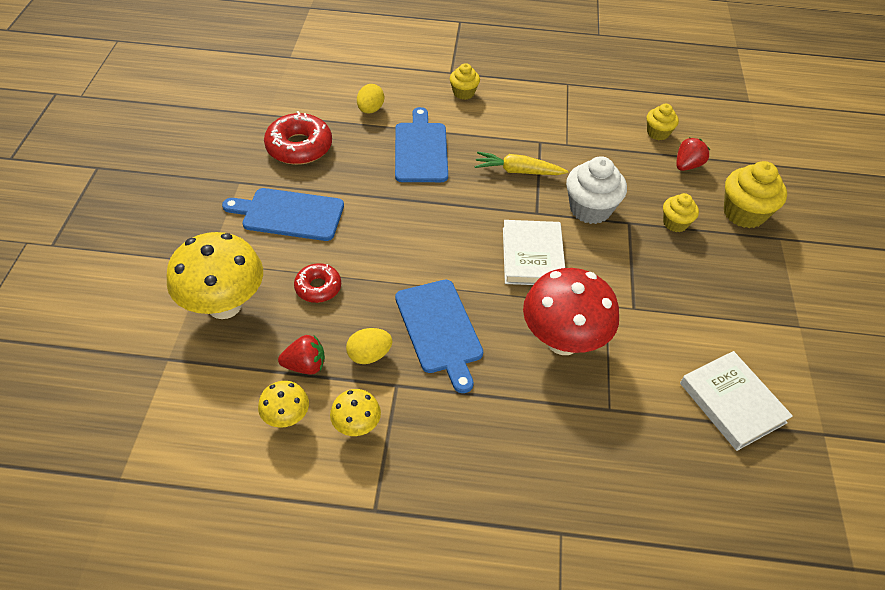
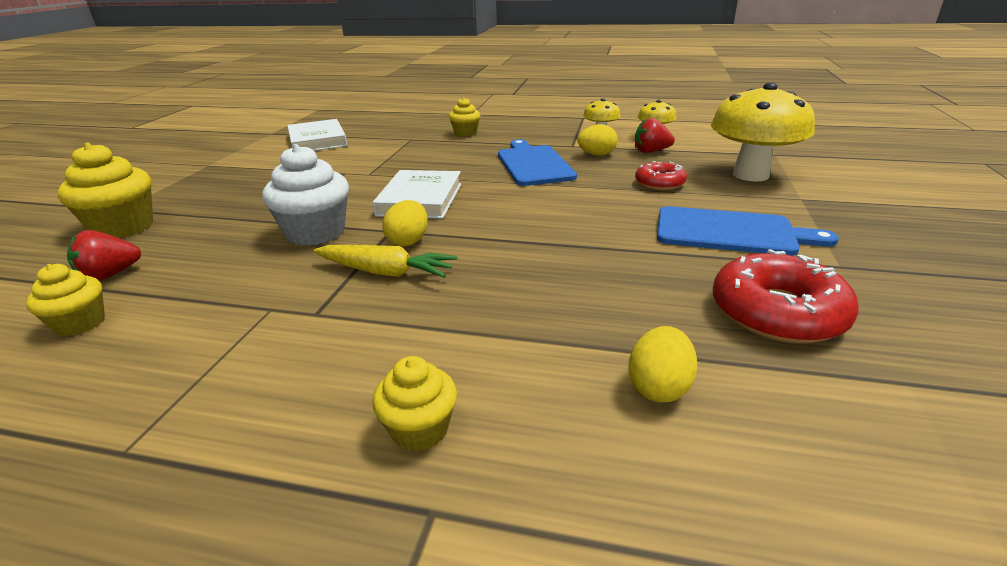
camera: 170 degrees left, 20 degrees down
blue cutting board [395,107,448,182] -> none
red mushroom [523,268,619,355] -> none
yellow cupcake [663,193,699,232] -> yellow cupcake moved to [449,97,480,137]
none -> yellow egg [382,200,428,247]

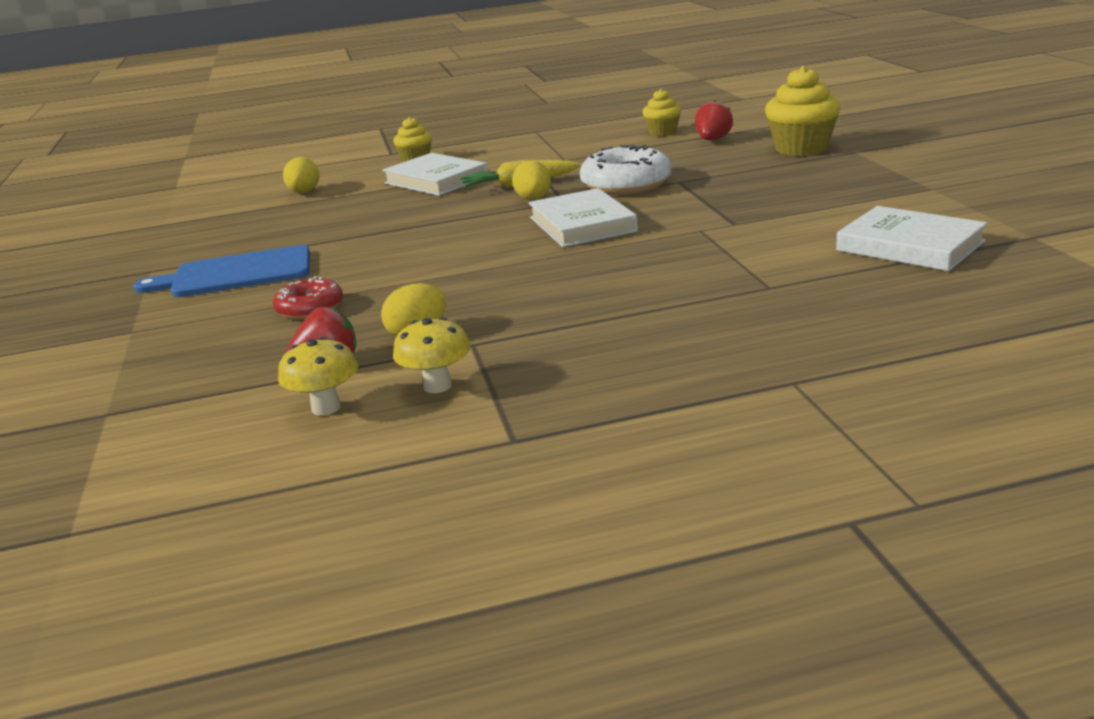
camera: 155 degrees right, 5 degrees down
white cupcake [262,144,349,246] -> white donut [580,144,672,195]
yellow cupcake [449,97,480,137] -> none
blue cutting board [498,139,577,186] -> none
yellow mushroom [711,83,815,182] -> none
red donut [713,249,858,343] -> none
none -> white book [382,153,488,196]

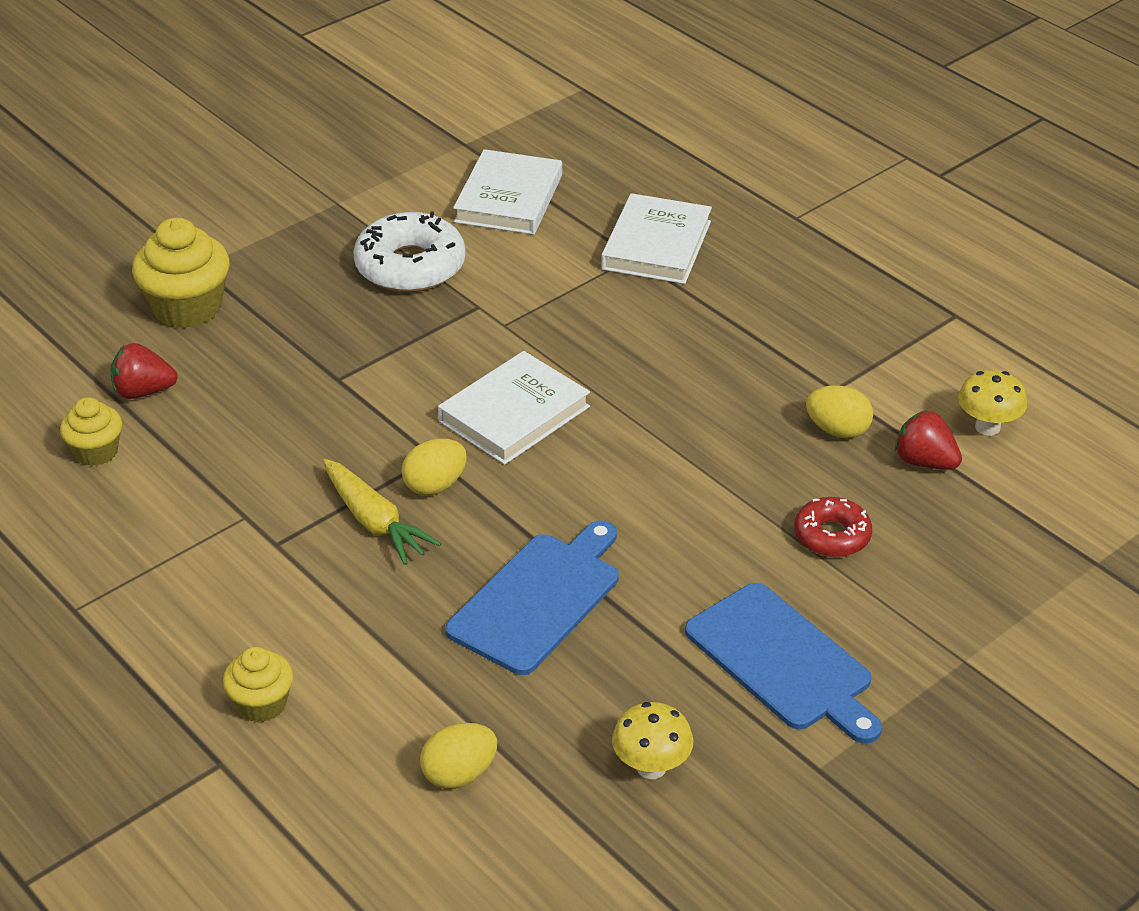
camera: 120 degrees left, 15 degrees up
white book [382,153,488,196] -> white book moved to [601,193,712,284]
yellow mushroom [393,317,471,393] -> yellow mushroom moved to [612,702,693,779]
white donut [580,144,672,195] -> white donut moved to [353,211,466,292]
none -> blue cutting board [446,520,619,675]

